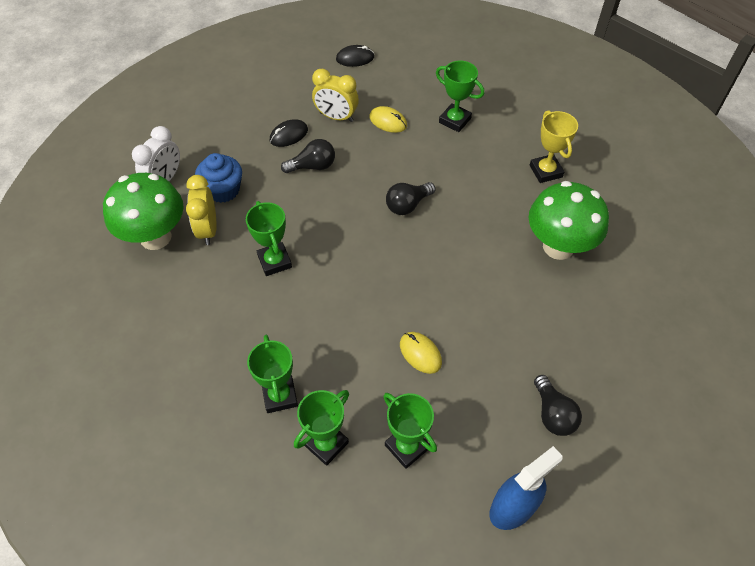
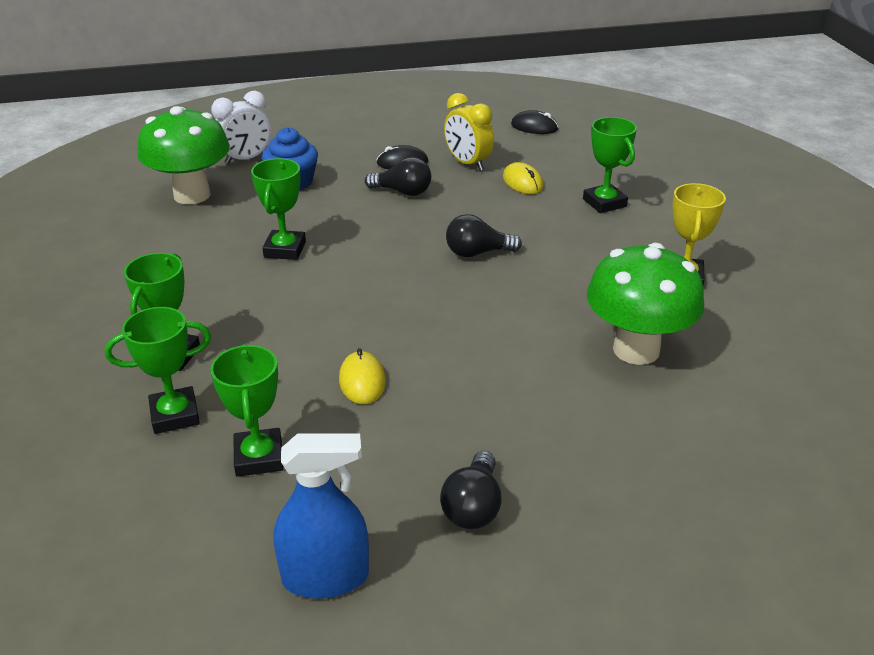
camera: 30 degrees right, 20 degrees down
yellow clock [186,175,217,245] -> none

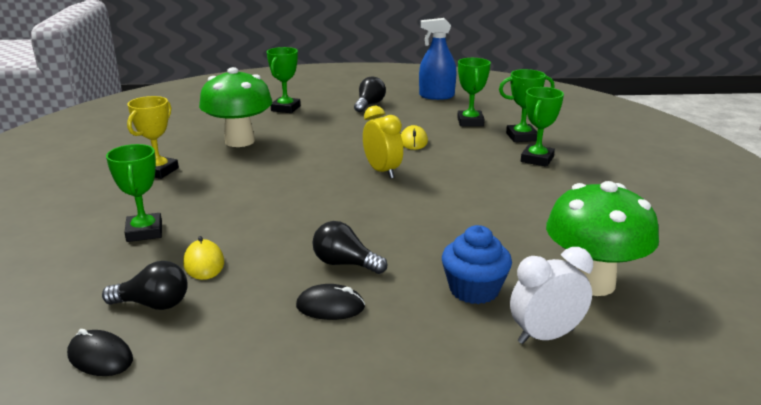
camera: 170 degrees left, 10 degrees down
green trophy [251,158,306,260] -> green trophy moved to [267,47,301,113]
yellow clock [444,93,494,171] -> yellow clock moved to [363,106,403,179]
black light bulb [446,214,522,257] -> black light bulb moved to [102,261,188,310]

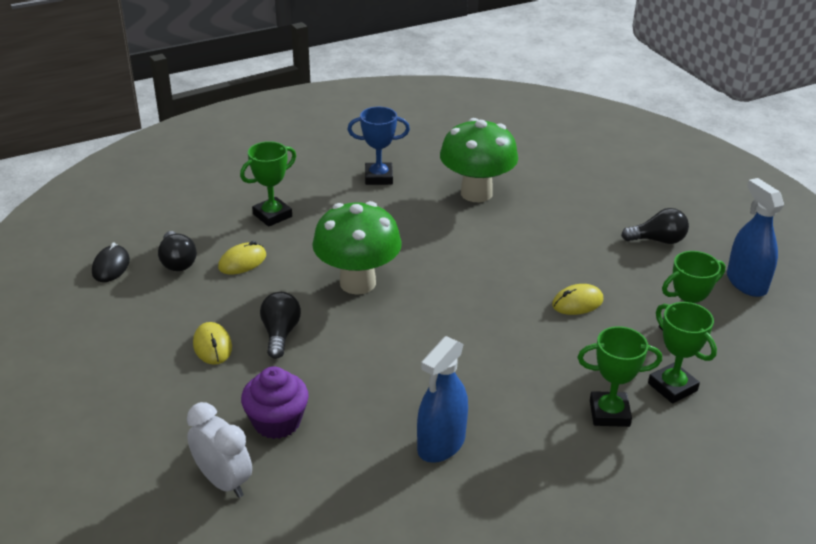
camera: 65 degrees right, 10 degrees up
yellow trophy [127,96,179,179] -> blue trophy [348,107,410,185]
green trophy [267,47,301,113] -> none
black mouse [296,284,365,320] -> yellow mouse [193,322,232,365]
yellow clock [363,106,403,179] -> none
blue cupcake [442,225,512,304] -> purple cupcake [241,366,309,439]
green mushroom [546,181,659,296] -> green mushroom moved to [312,201,402,295]
none -> blue spray bottle [417,336,468,463]

